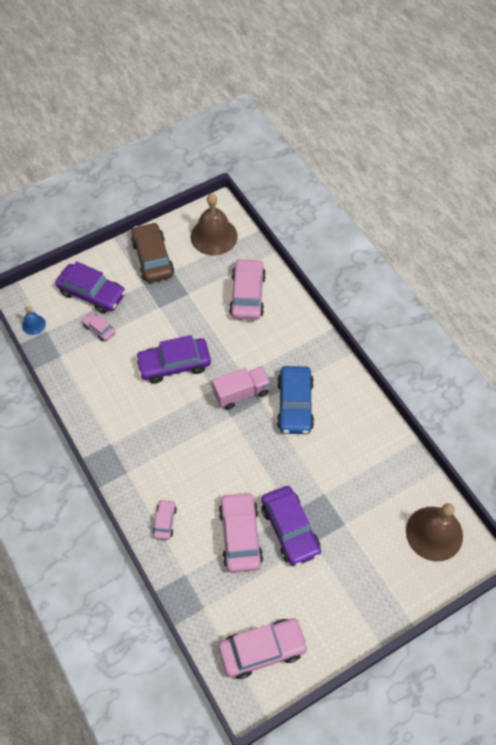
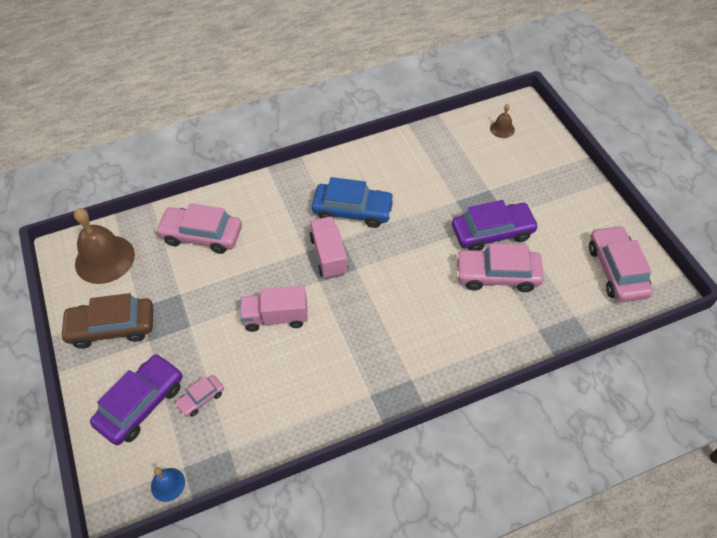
camera: 80 degrees left, 5 degrees down
purple car [135,335,211,383] -> pink truck [240,286,308,332]
pink car [153,499,177,540] -> none
brown bell [406,503,463,561] -> brown bell [490,104,515,138], size x0.47

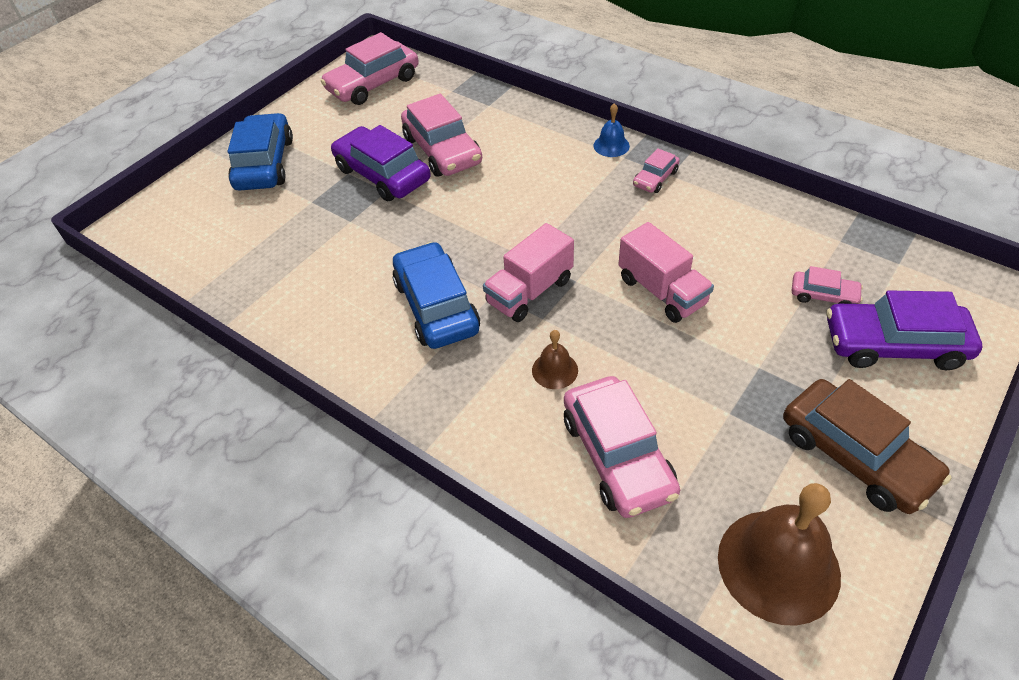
camera: 120 degrees left, 5 degrees down
blue bell [151,468,185,502] -> blue bell moved to [594,103,630,157]
brown bell [490,104,515,138] -> brown bell moved to [532,330,578,389]
none -> blue car [228,113,293,191]
none -> pink car [633,148,680,193]

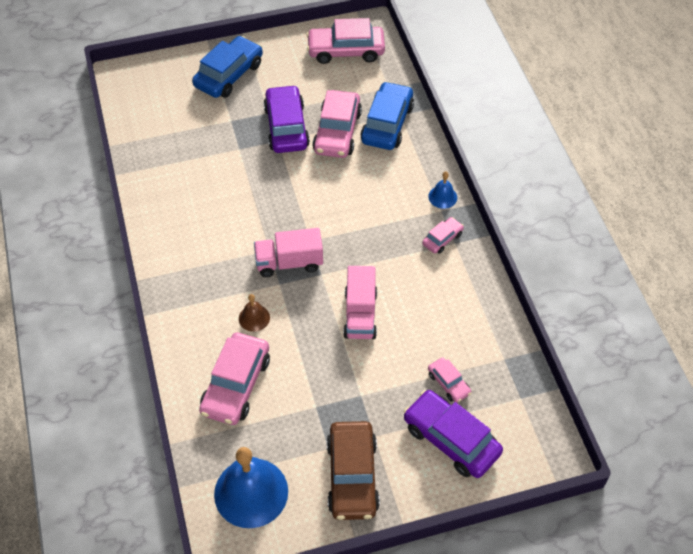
camera: 35 degrees right, 5 degrees up
blue car [392,242,480,349] -> blue car moved to [360,81,414,150]
pink car [633,148,680,193] -> pink car turned 150 degrees clockwise [422,217,464,254]
brown bell [718,483,841,626] -> blue bell [214,447,288,528]

